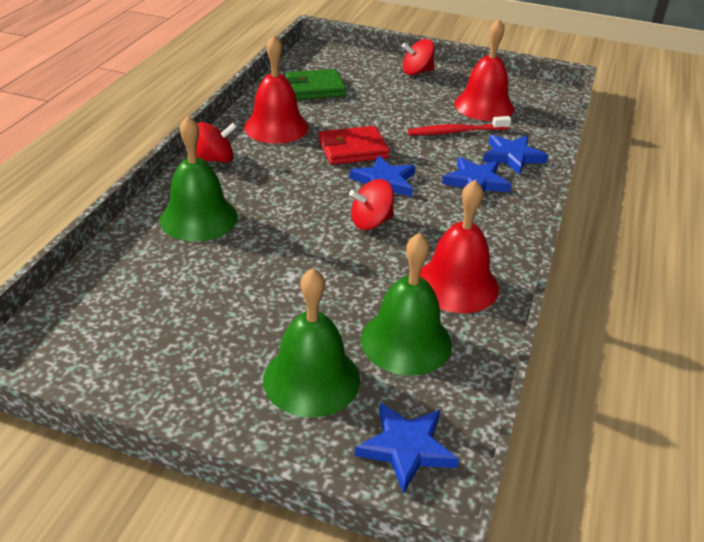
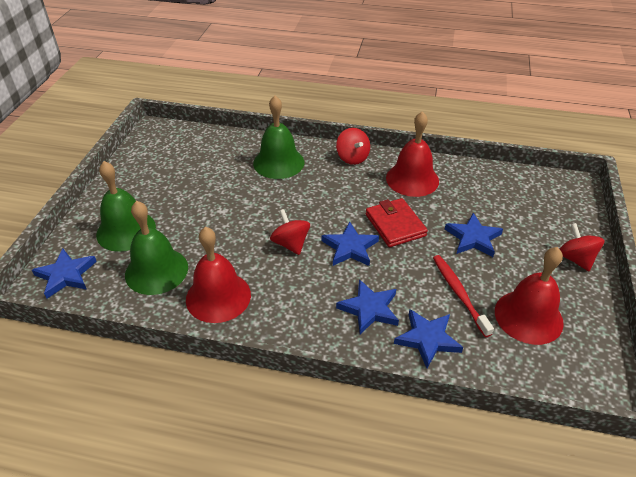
camera: 85 degrees right, 5 degrees up
green wallet [285,69,346,100] -> none
none -> blue star [445,213,503,257]

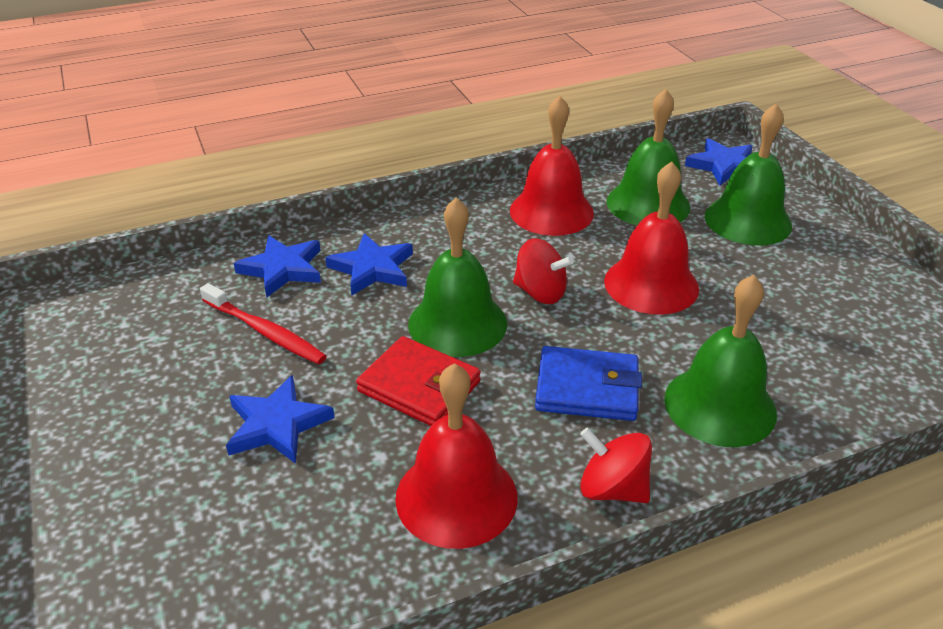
camera: 145 degrees right, 5 degrees down
blue star [322,222,379,266] -> green bell [408,198,507,357]
red bell [495,247,564,345] -> red bell moved to [604,161,699,315]
red spinning top [560,223,605,271] -> none
none -> blue wallet [535,346,642,421]

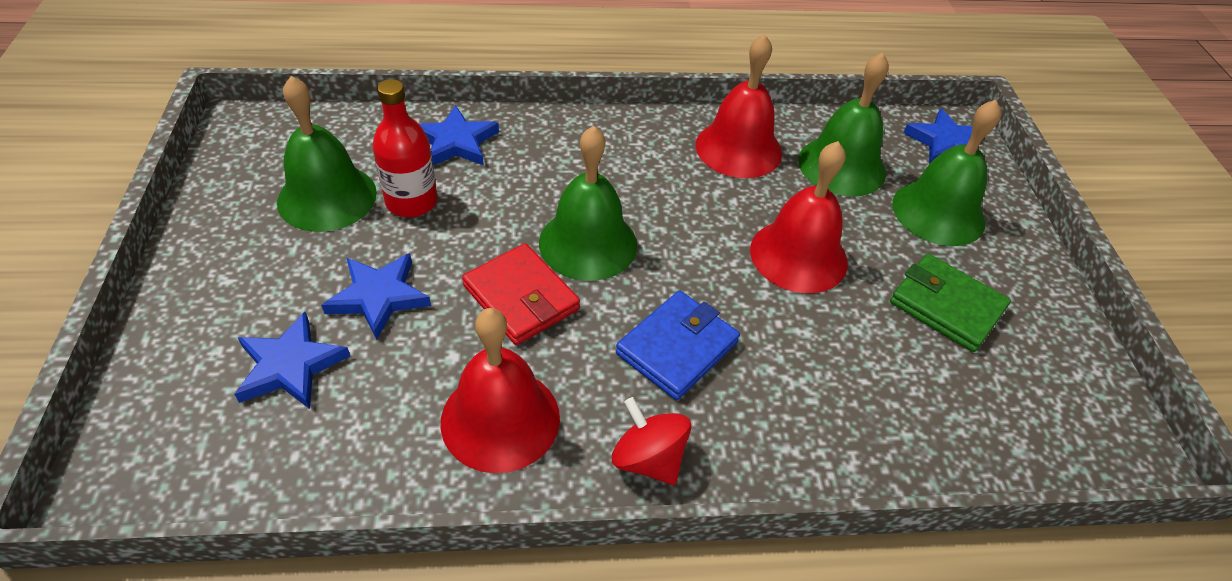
camera: 15 degrees right, 10 degrees up
red toothbrush [200,283,327,364] -> red bottle [373,79,438,217]
blue star [325,233,413,296] -> blue star moved to [234,312,350,409]
red spinning top [513,238,574,304] -> none
blue wallet [535,346,642,421] -> blue wallet turned 75 degrees counterclockwise [616,291,740,400]
green bell [664,275,777,447] -> green bell moved to [277,76,377,232]
none -> green wallet [890,254,1011,352]

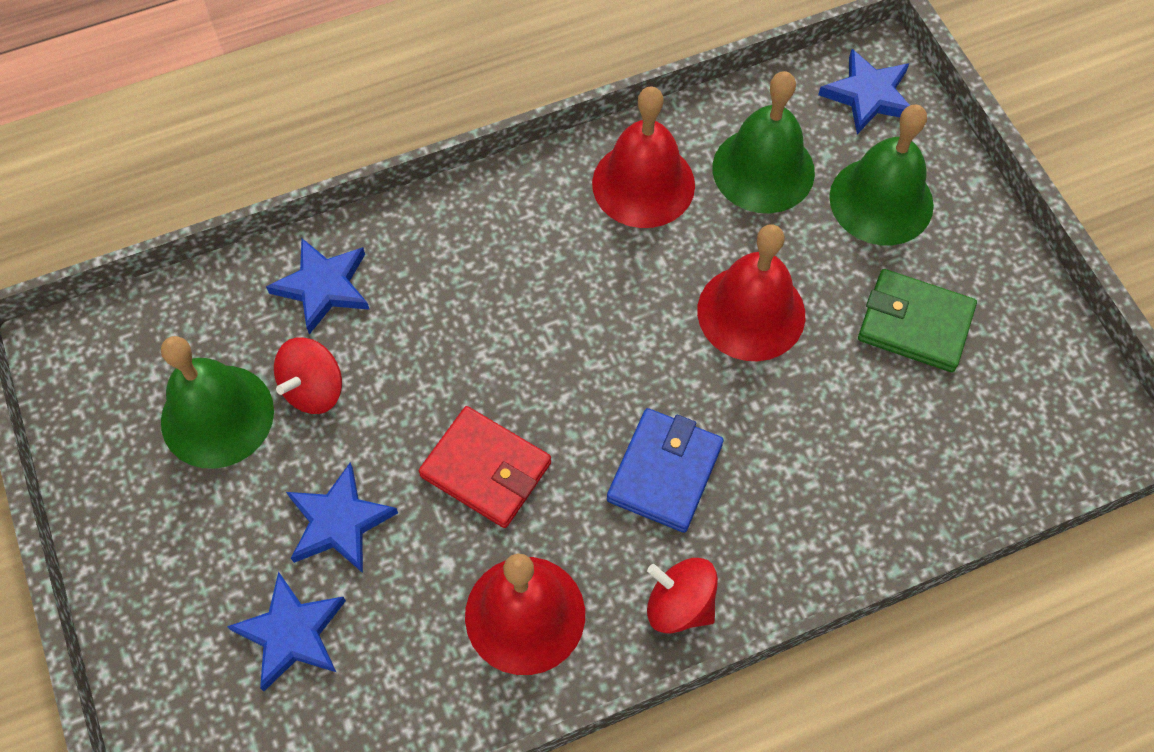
camera: 15 degrees left, 15 degrees up
red bottle [373,79,438,217] -> red spinning top [274,338,342,414]
green bell [539,126,637,281] -> none

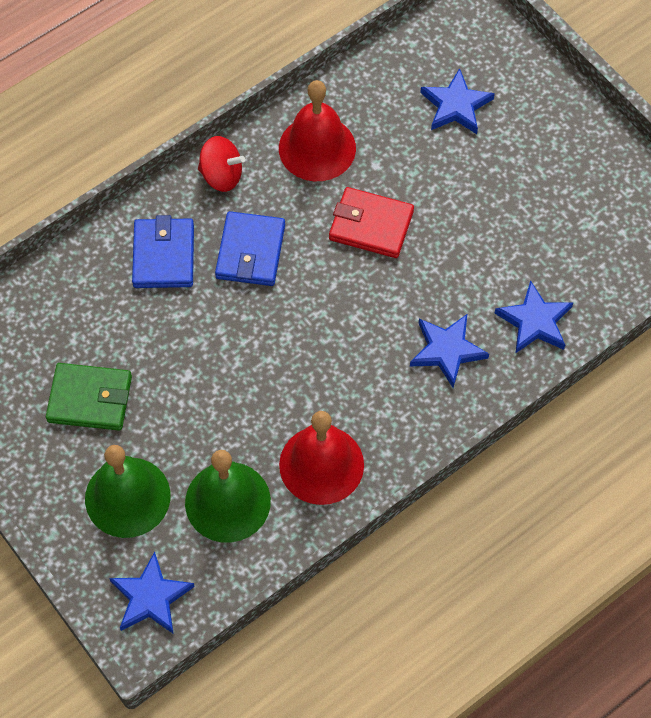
camera: 165 degrees right, 0 degrees up
green bell [161,336,274,469] -> none
red spinning top [274,338,342,414] -> none
blue star [286,462,398,573] -> blue star moved to [410,314,489,388]
red bell [697,224,805,361] -> none
none -> blue wallet [132,215,194,288]

